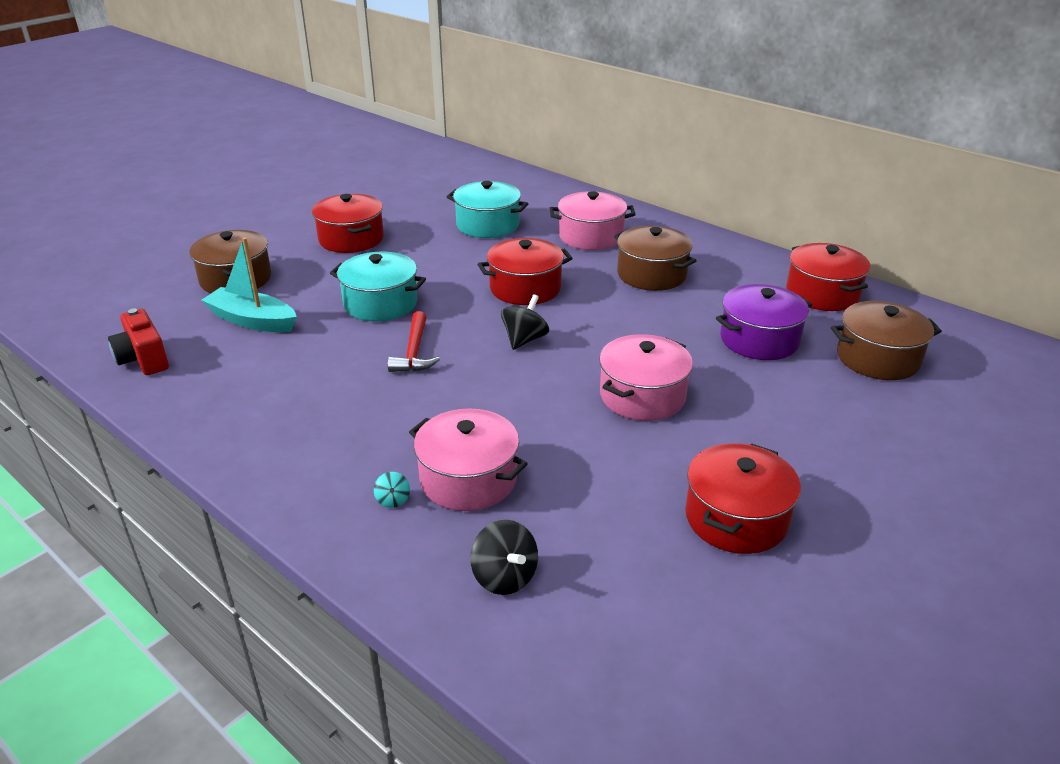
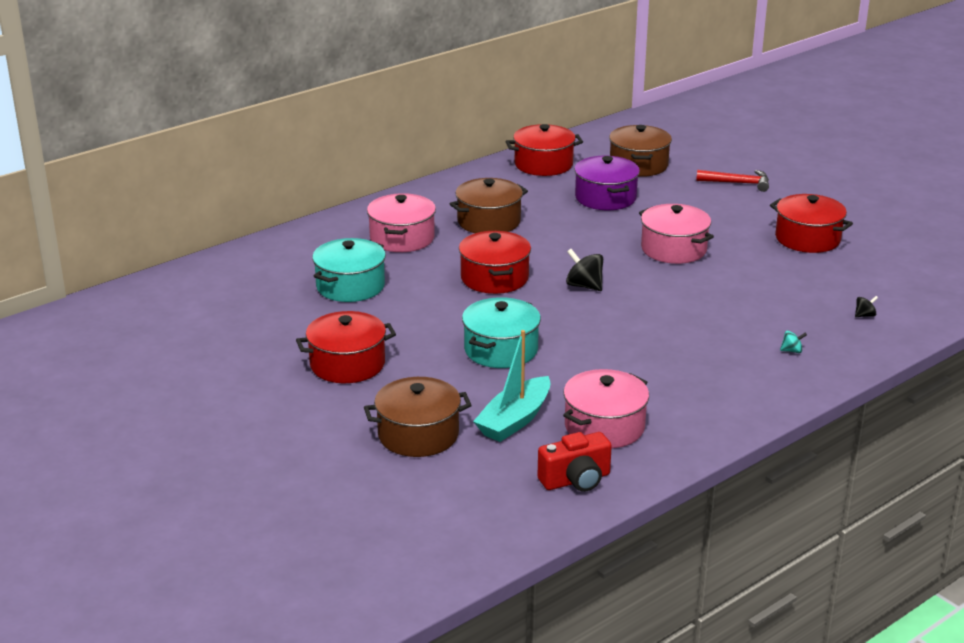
camera: 80 degrees left, 5 degrees down
red hammer [388,311,440,372] -> red hammer moved to [696,170,769,192]
pink pot [409,408,528,511] -> pink pot moved to [563,369,649,448]
black spinning top [470,520,538,595] -> black spinning top [855,296,878,317], size x0.54

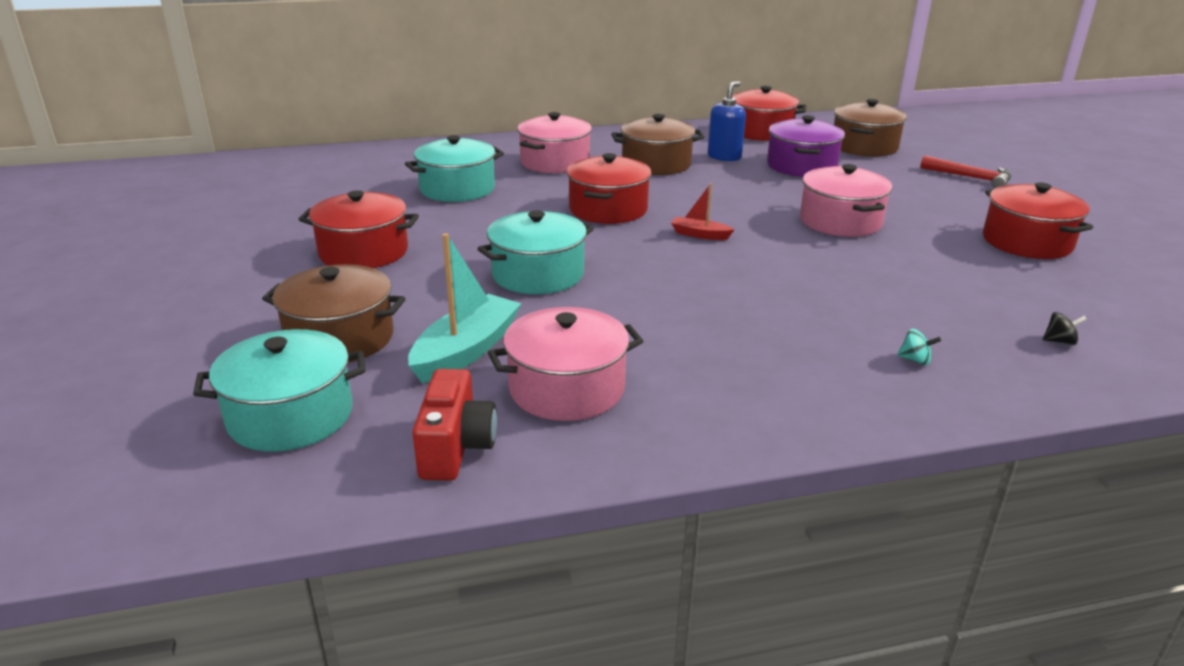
camera: 25 degrees right, 0 degrees up
turquoise boat [473,330,551,442] -> turquoise boat turned 150 degrees clockwise [408,233,521,384]
red camera [538,432,612,492] -> red camera turned 90 degrees counterclockwise [412,369,497,481]
black spinning top [566,249,603,291] -> red boat [671,183,735,240]
none -> turquoise pot [193,329,365,452]
none -> blue soap dispenser [708,81,746,161]

